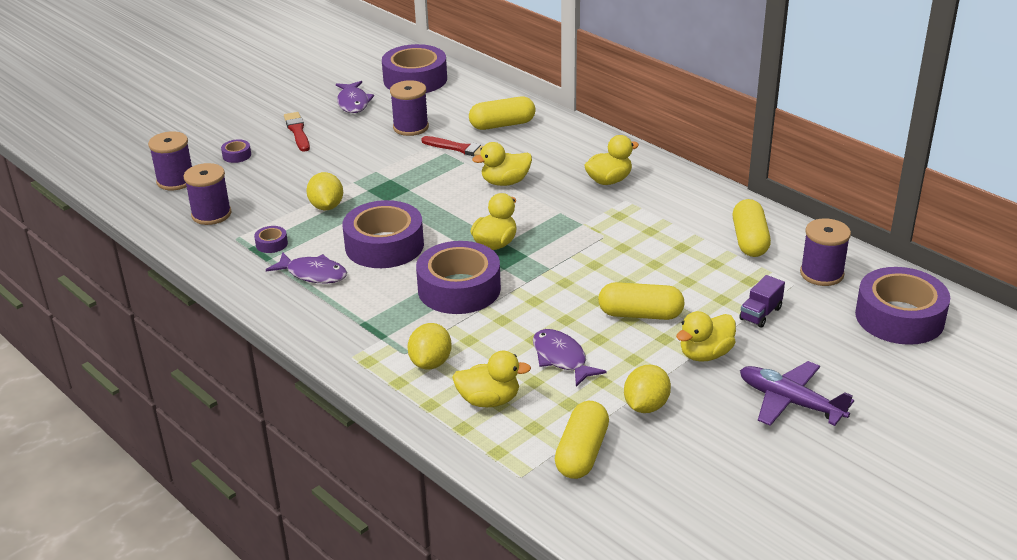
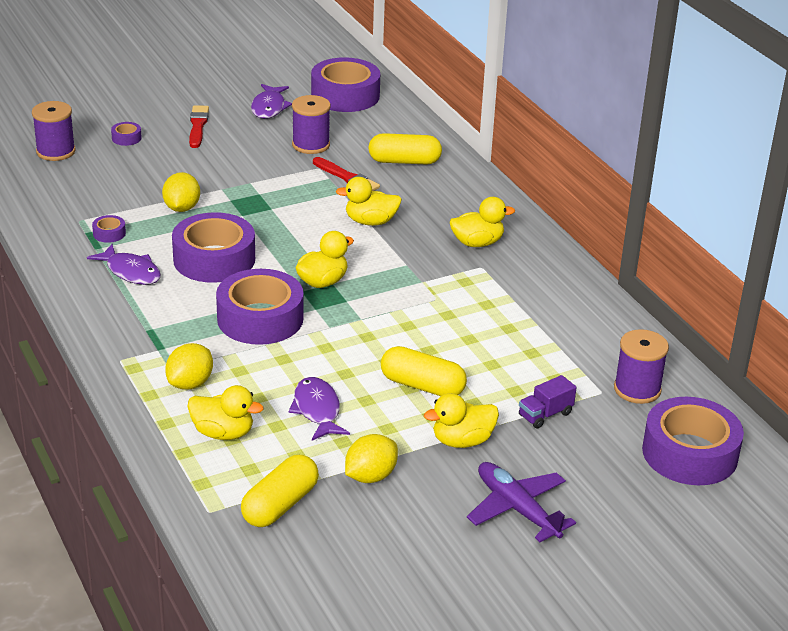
camera: 15 degrees right, 0 degrees up
purple spool [184,163,232,225] -> none
yellow capsule [733,199,771,257] -> none

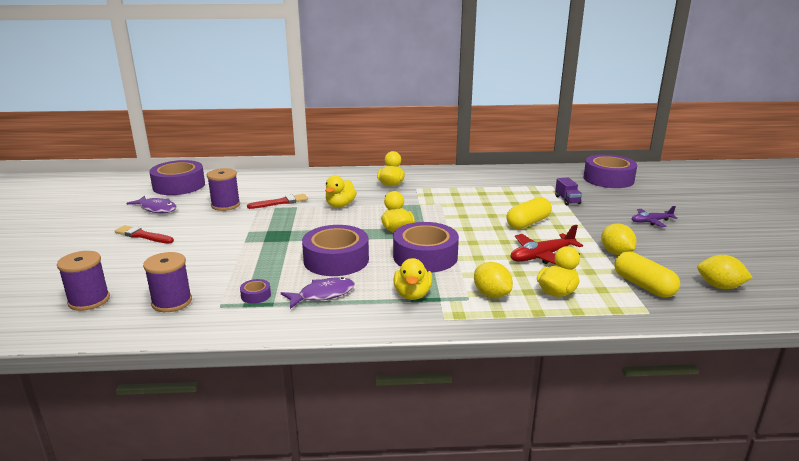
camera: 65 degrees left, 10 degrees down
purple tape [111,122,142,146] -> none
yellow lemon [162,172,200,212] -> yellow lemon moved to [697,255,753,289]
purple fish [289,377,350,441] -> red plane [511,225,583,265]
yellow capsule [368,133,442,164] -> none
yellow duck [424,393,499,448] -> yellow duck moved to [394,258,432,300]
purple plane [467,462,576,542] -> purple plane [632,206,677,227], size x0.65
purple spool [614,329,669,404] -> purple spool moved to [143,252,192,312]

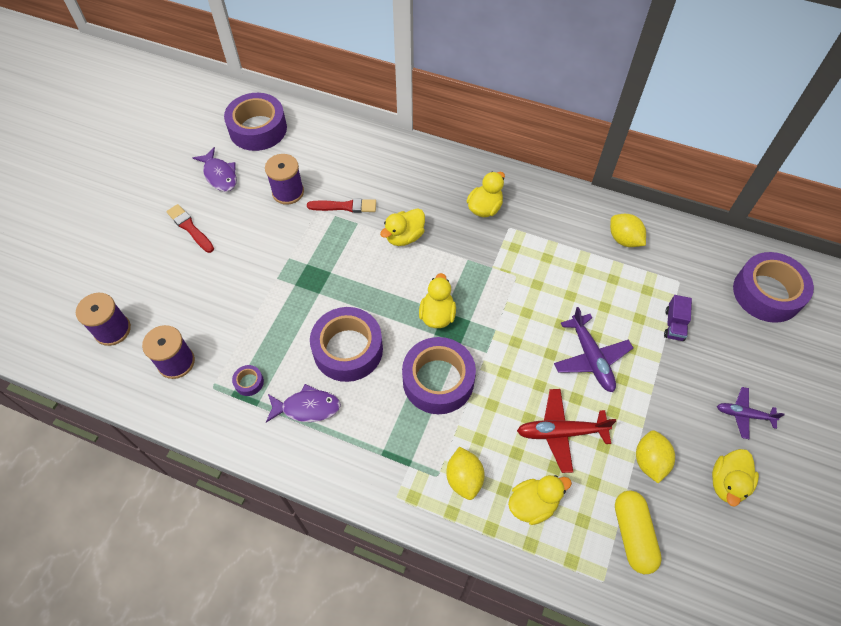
camera: 25 degrees right, 35 degrees up
yellow duck [394,258,432,300] -> yellow duck moved to [712,449,759,507]
yellow capsule [506,197,552,229] -> purple plane [554,307,633,392]
yellow lemon [697,255,753,289] -> yellow lemon moved to [610,214,646,247]

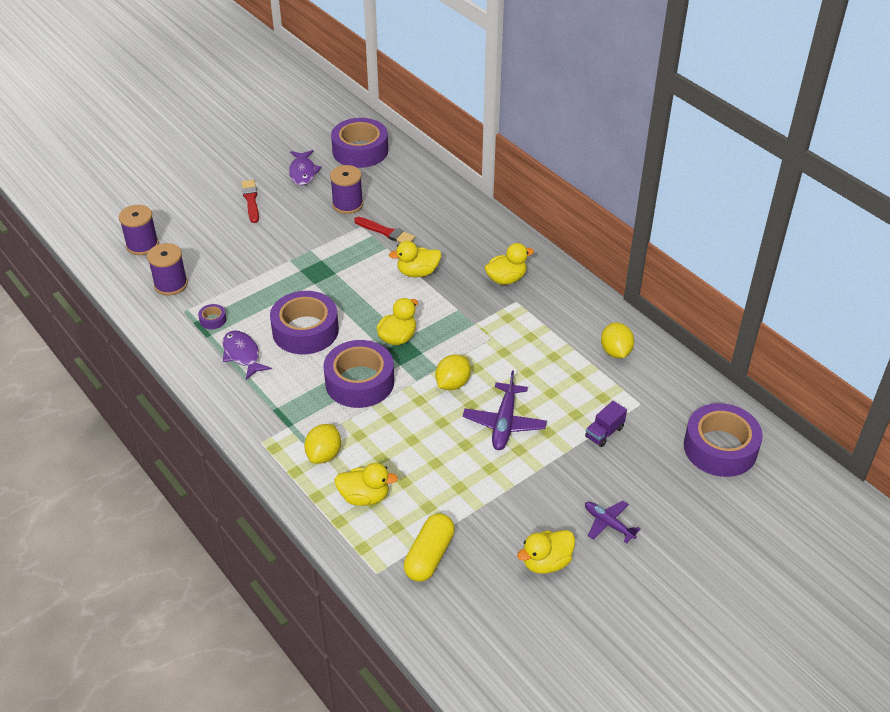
camera: 30 degrees right, 15 degrees down
purple fish [266,384,341,423] -> purple fish turned 150 degrees counterclockwise [222,330,272,380]
red plane [517,389,616,473] -> none
yellow lemon [636,430,675,483] -> yellow lemon moved to [435,354,471,390]

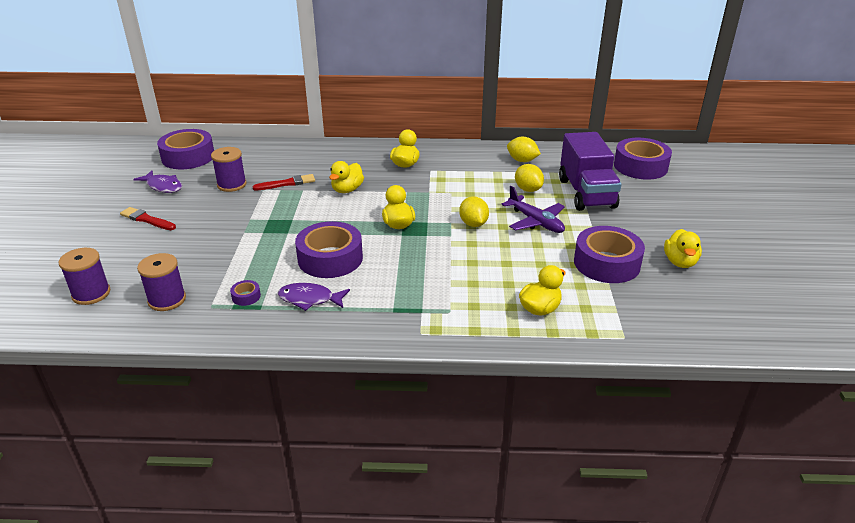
camera: 50 degrees left, 10 degrees down
yellow lemon [304,424,341,464] -> yellow lemon moved to [515,164,544,192]
purple tape [323,340,394,408] -> purple tape moved to [574,226,645,283]
yellow capsule [404,514,455,582] -> none
purple truck [585,401,627,447] -> purple truck [559,132,622,211], size x2.46
purple plane [585,501,641,544] -> none

